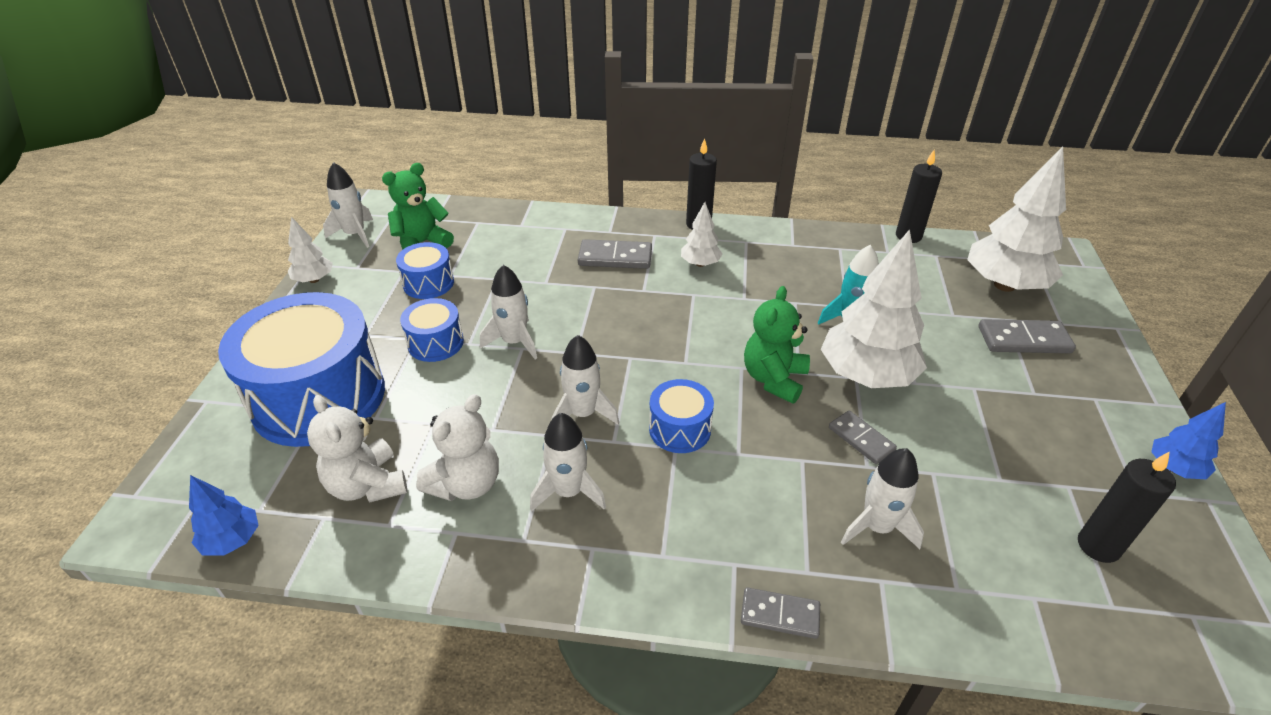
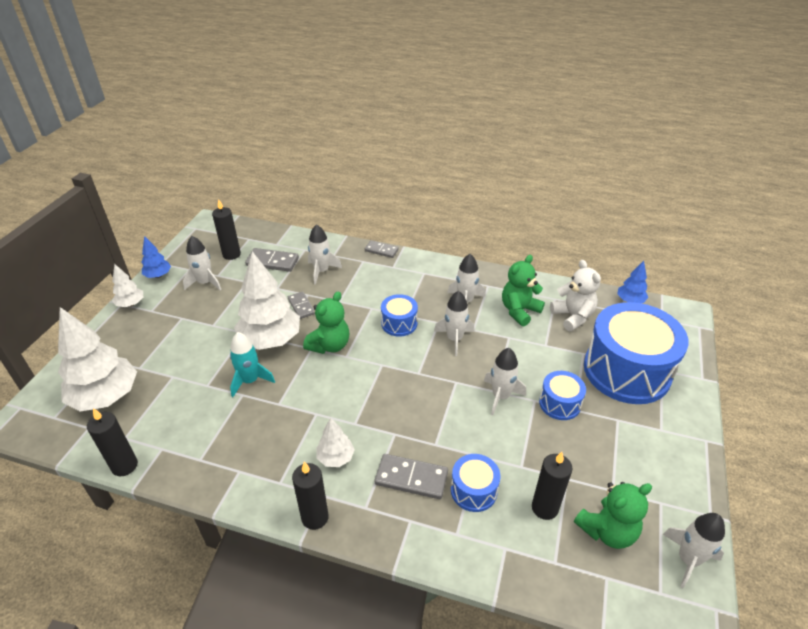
camera: 170 degrees left, 0 degrees up
white tree [288,217,333,283] -> white tree moved to [112,264,143,307]
blue drum [396,242,454,299] -> blue drum moved to [451,454,501,512]
white teddy bear [416,394,499,501] -> green teddy bear [502,255,545,326]
grey domino [979,319,1076,353] -> grey domino moved to [245,248,299,272]
none -> white rocket [183,236,221,291]
none -> black candle [532,452,572,520]

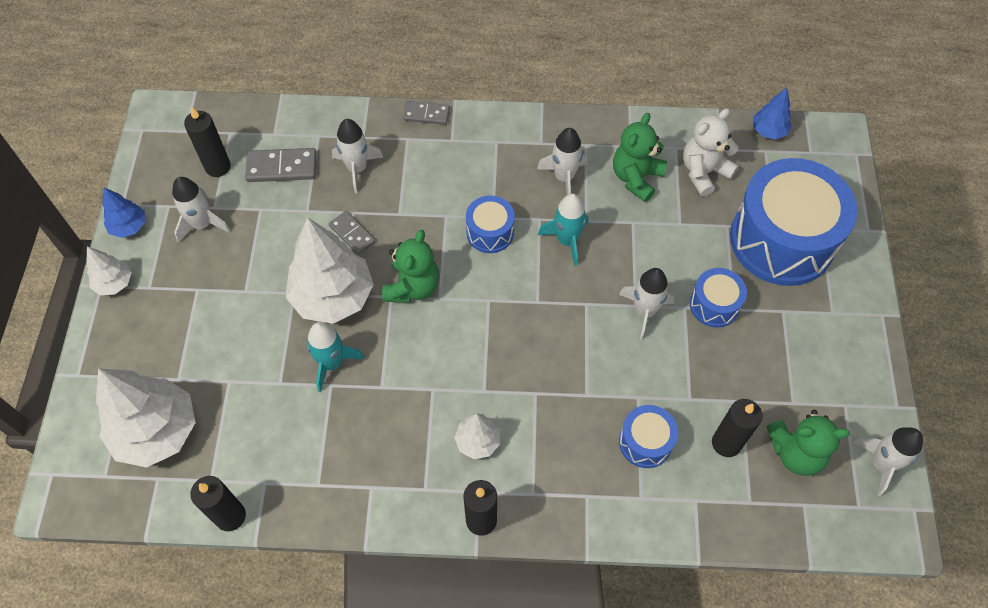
camera: 15 degrees left, 20 degrees up
grey domino [375,454,448,499] -> none
white rocket [434,291,475,356] -> turquoise rocket [538,193,588,266]
white teddy bear [550,260,601,331] -> white teddy bear turned 90 degrees counterclockwise [683,108,739,196]
green teddy bear [574,482,652,549] -> green teddy bear turned 45 degrees clockwise [767,410,850,476]

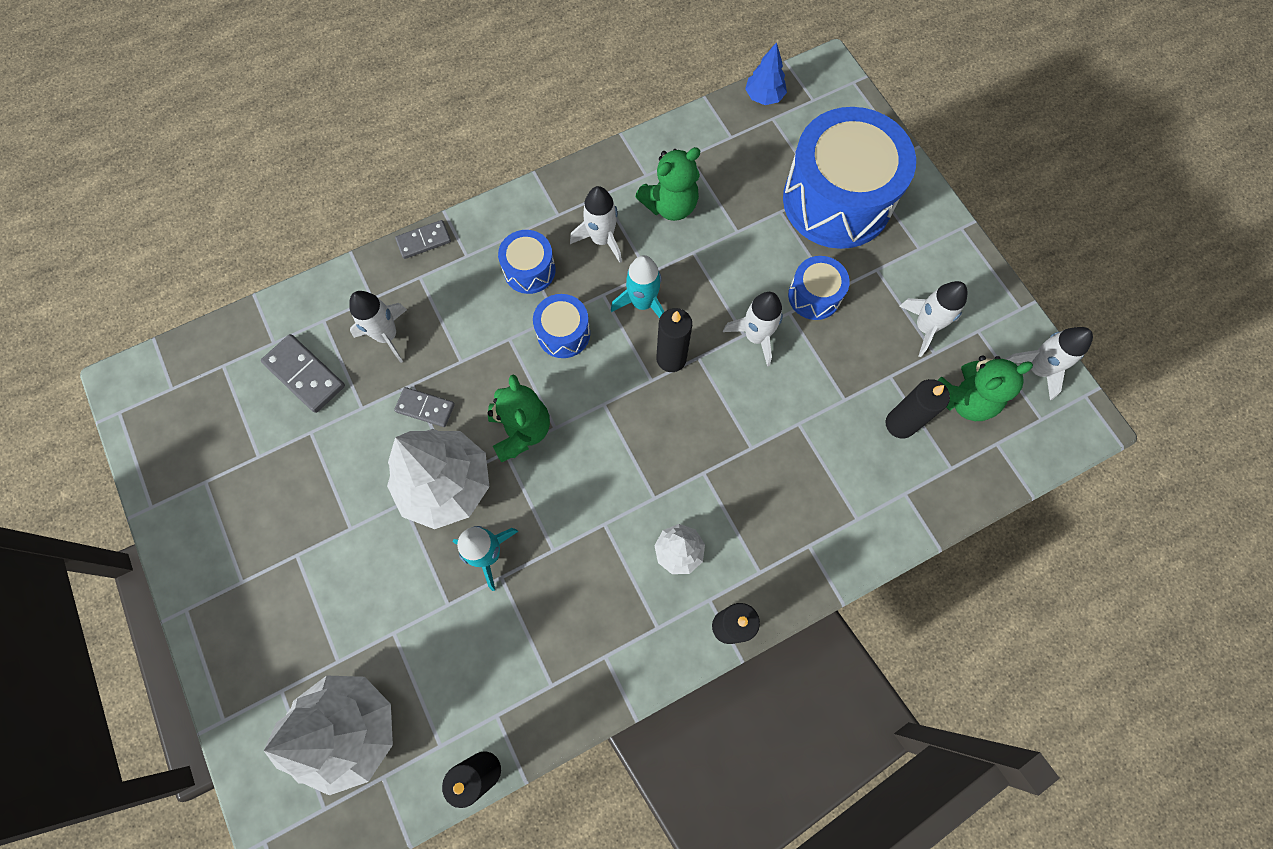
camera: 30 degrees left, 10 degrees up
white tree [87,246,132,295] -> none
blue tree [102,187,145,238] -> none
white rocket [172,177,231,243] -> white rocket moved to [900,281,967,357]
black candle [184,107,231,177] -> black candle moved to [656,308,692,372]
grey domino [245,148,316,182] -> grey domino turned 75 degrees clockwise [261,334,345,413]
green teddy bear [613,113,667,202] -> green teddy bear turned 120 degrees counterclockwise [635,147,700,221]
blue drum [619,405,678,468] -> blue drum moved to [498,230,556,294]
white teddy bear [683,108,739,196] -> none

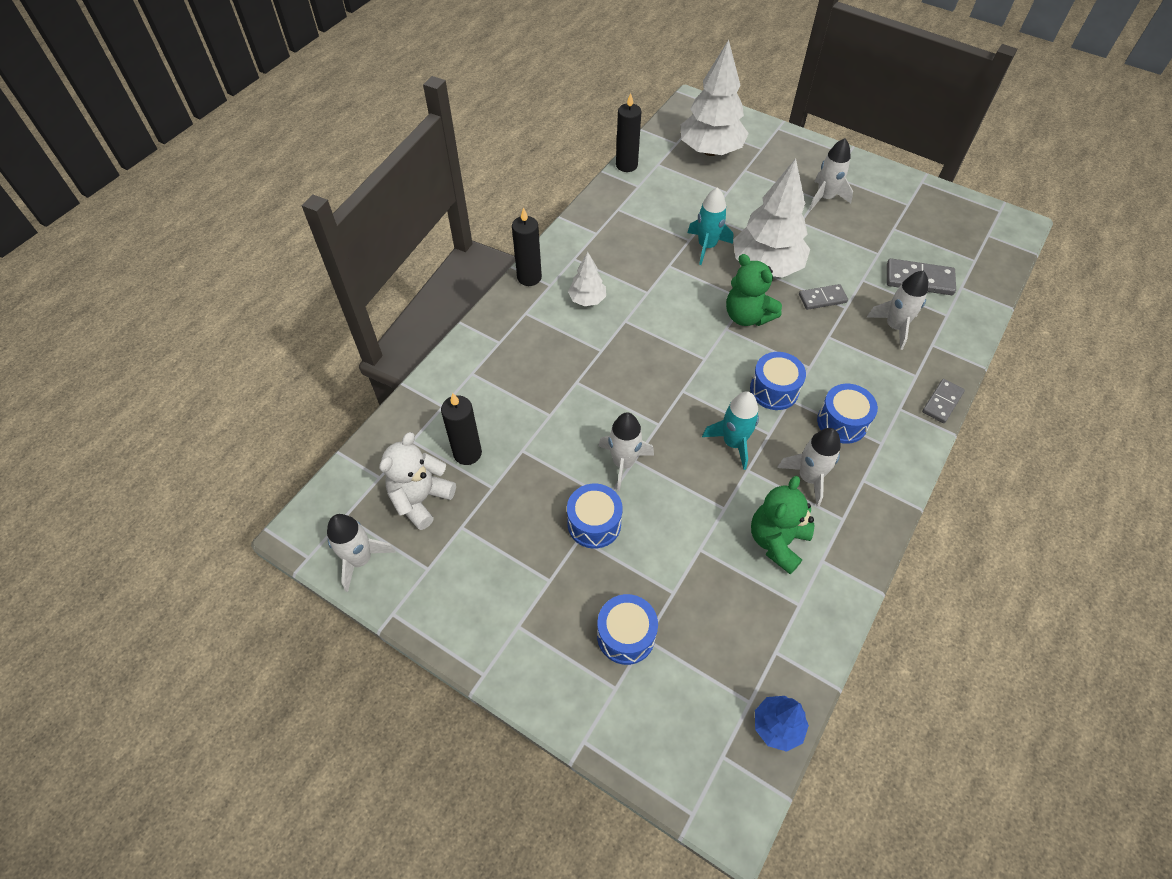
camera: 150 degrees right, 15 degrees down
black candle [656,308,692,372] -> none
blue drum [783,107,916,249] -> blue drum [597,594,658,665], size x0.46
white rocket [900,281,967,357] -> white rocket moved to [809,138,853,211]
green teddy bear [937,355,1033,421] -> white teddy bear [379,432,456,530]

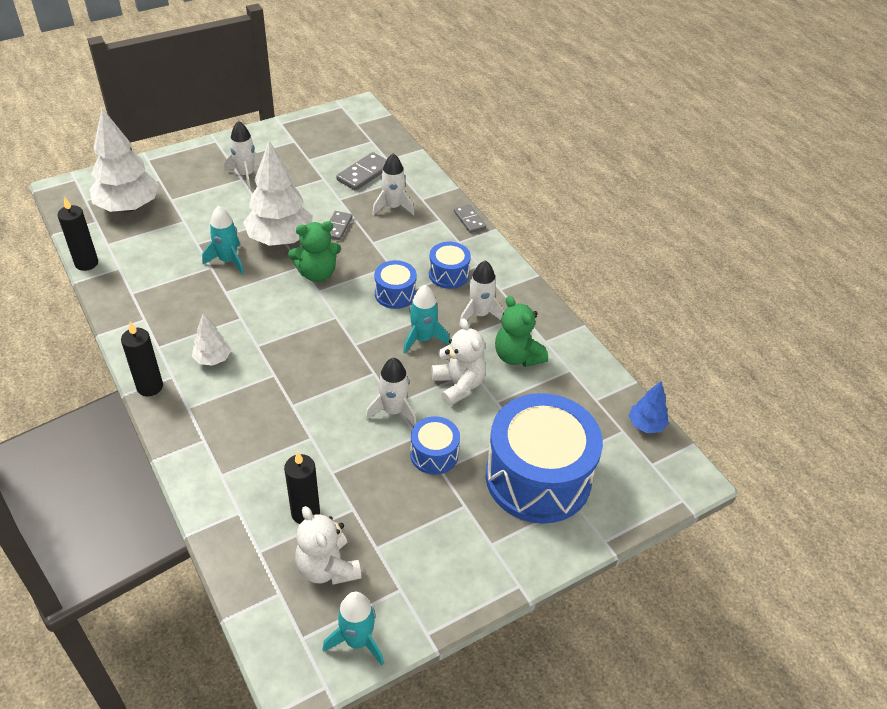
camera: 65 degrees left, 10 degrees down
white rocket [327,514,396,592] -> turquoise rocket [323,592,384,665]
blue drum [597,594,658,665] -> blue drum [486,393,603,524], size x2.16
none -> white teddy bear [432,318,486,406]

